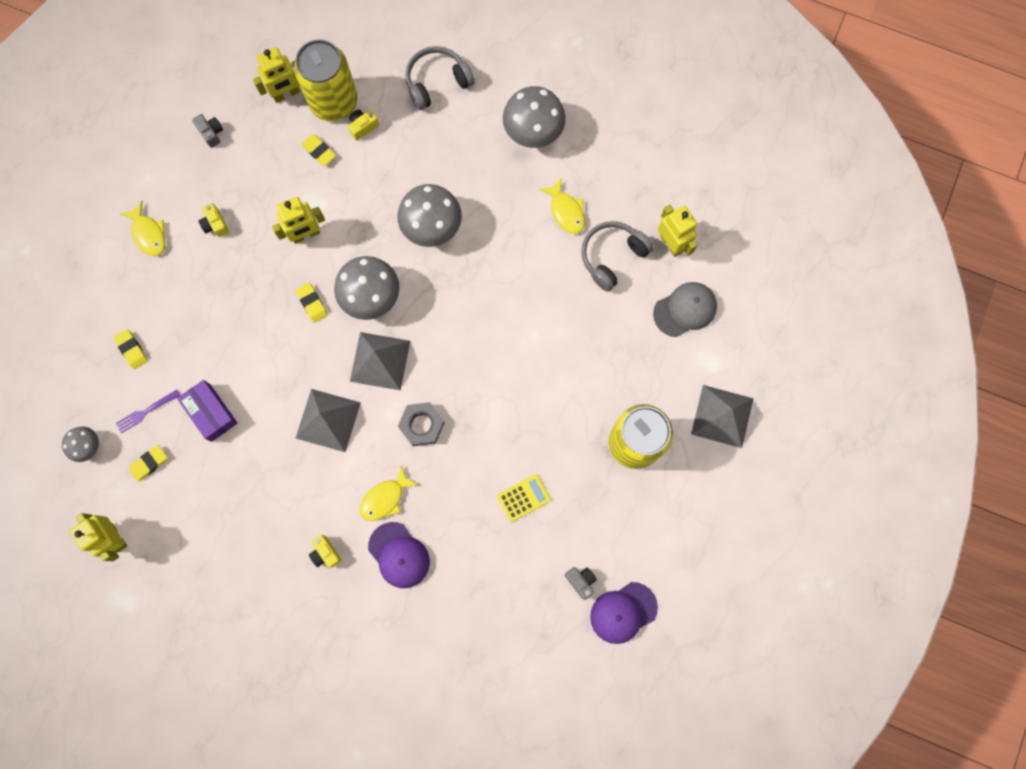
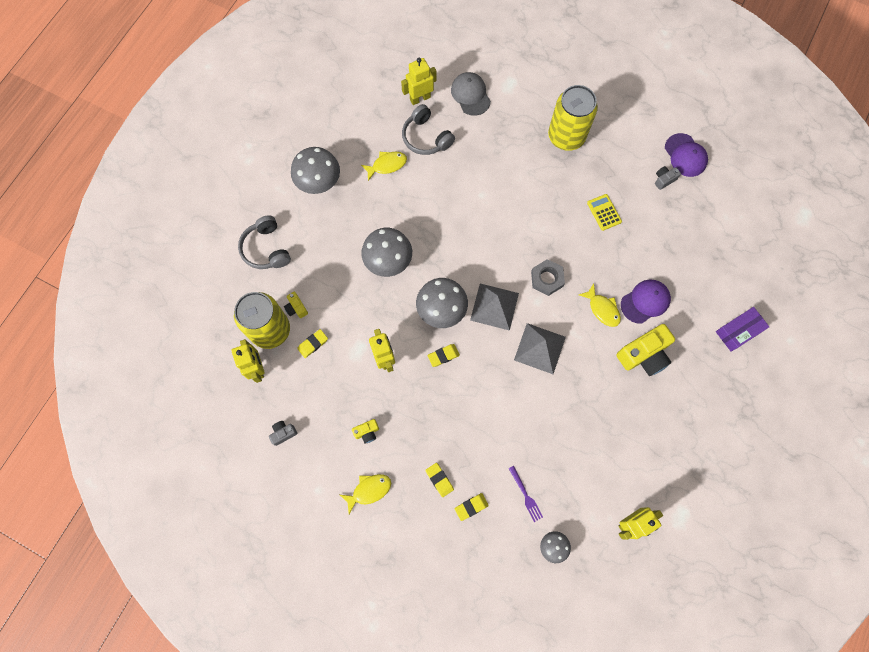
camera: 85 degrees left, 5 degrees down
yellow eraser [129,445,167,482] -> yellow eraser moved to [425,463,454,497]
purple box [177,380,237,442] -> purple box moved to [716,307,769,352]
yellow camera [309,535,341,568] -> yellow camera [616,324,675,376], size x2.07
grey pyramid [691,385,754,448] -> none

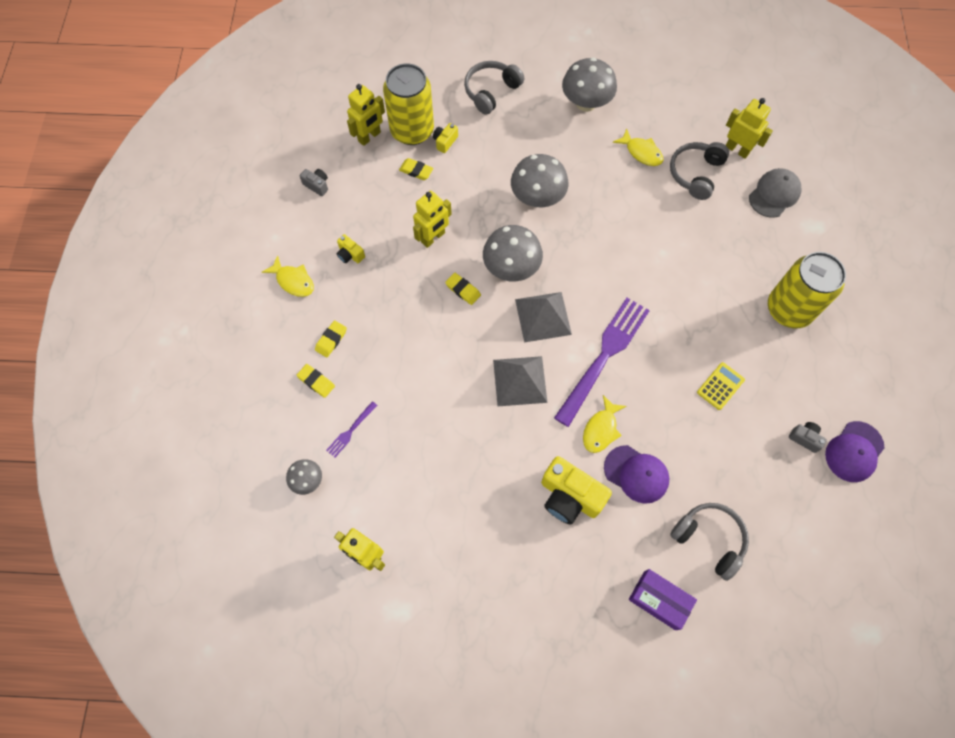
camera: 65 degrees right, 5 degrees down
grey nut [531,259,565,296] -> purple fork [554,298,650,427]
none -> grey headphones [670,503,749,581]

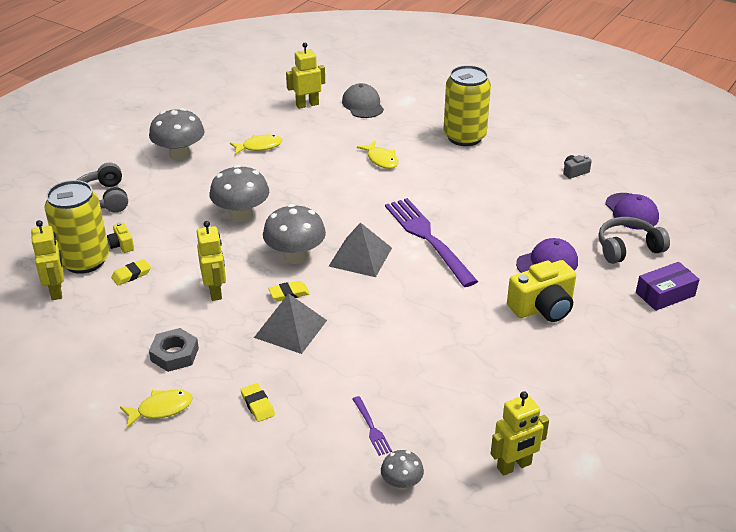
camera: 60 degrees left, 30 degrees down
yellow eraser [297,364,335,398] -> none
grey camera [300,169,328,196] -> none
yellow camera [336,234,365,263] -> grey nut [149,328,199,372]
grey pyramid [493,356,548,406] -> grey pyramid moved to [254,293,327,354]
yellow fish [583,395,626,453] -> yellow fish moved to [357,141,398,169]
grey headphones [670,142,729,200] -> none
yellow calculator [697,362,745,410] -> none
purple cap [825,421,885,482] -> purple cap moved to [605,193,659,230]

